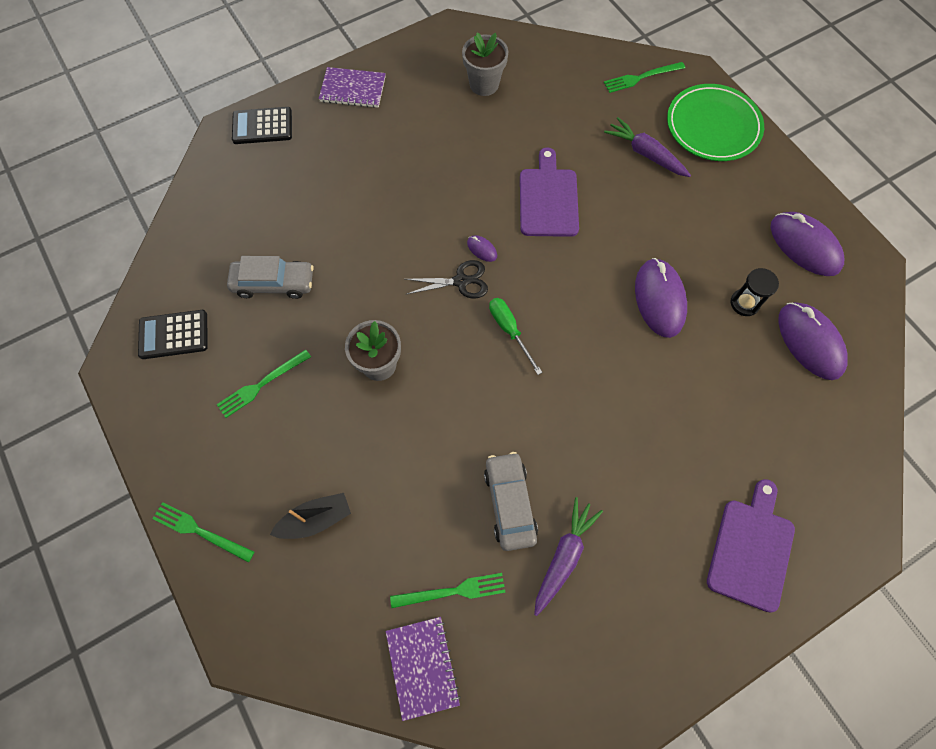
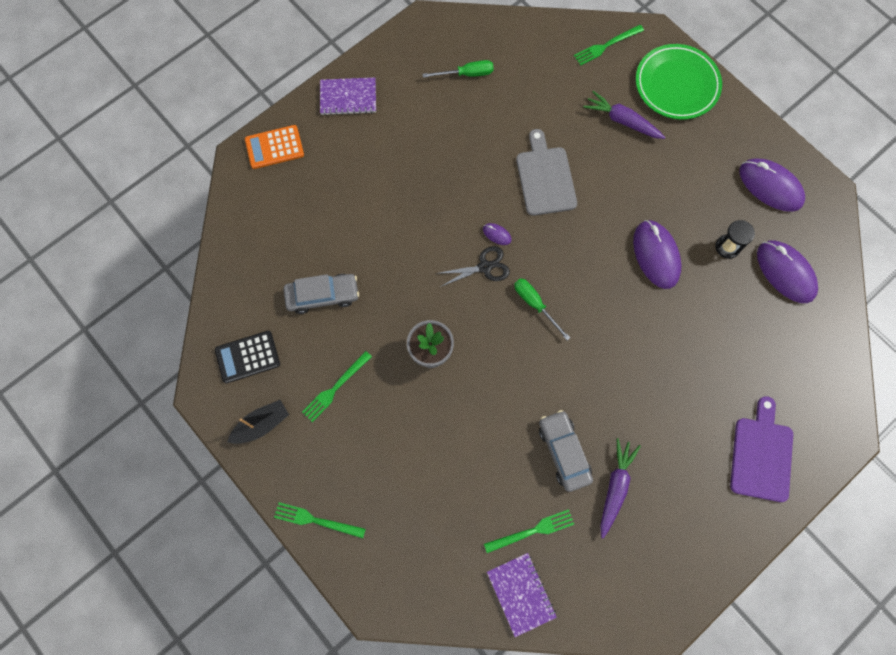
camera: 10 degrees left, 5 degrees up
black calculator [232,107,292,144] -> orange calculator [245,125,304,169]
black boat [270,493,351,539] -> black boat moved to [227,400,289,444]
grey flower pot [462,33,508,96] -> green screwdriver [423,60,494,78]
purple cutting board [520,147,579,237] -> grey cutting board [516,129,577,216]

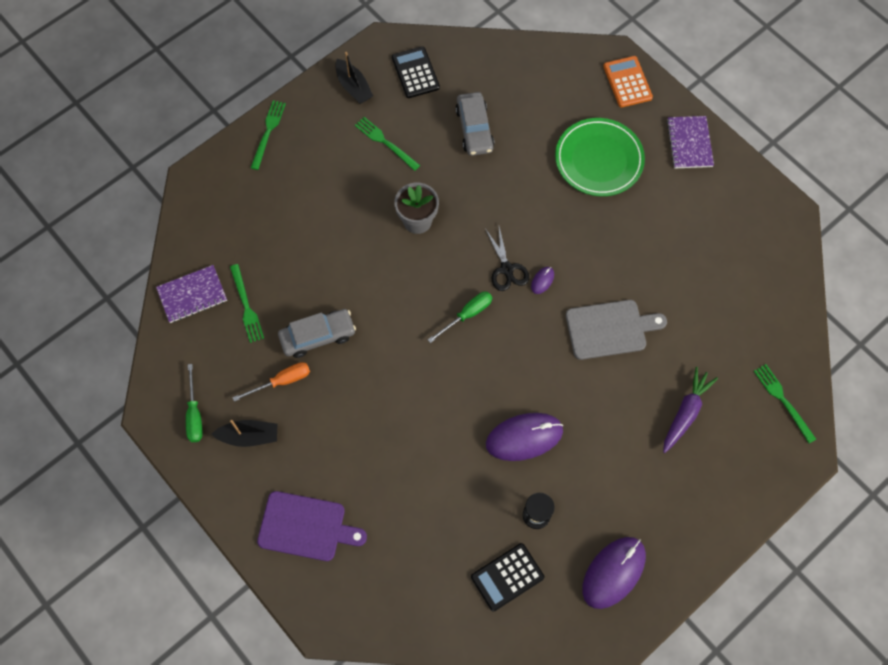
camera: 90 degrees right, 5 degrees down
green screwdriver [423,60,494,78] -> green screwdriver moved to [186,364,202,442]
purple carrot [600,438,641,539] -> orange screwdriver [232,362,310,402]
green plate [636,44,722,120] -> green plate moved to [555,118,645,196]
purple mouse [757,240,818,303] -> black calculator [471,543,544,612]
none -> black boat [212,420,277,447]

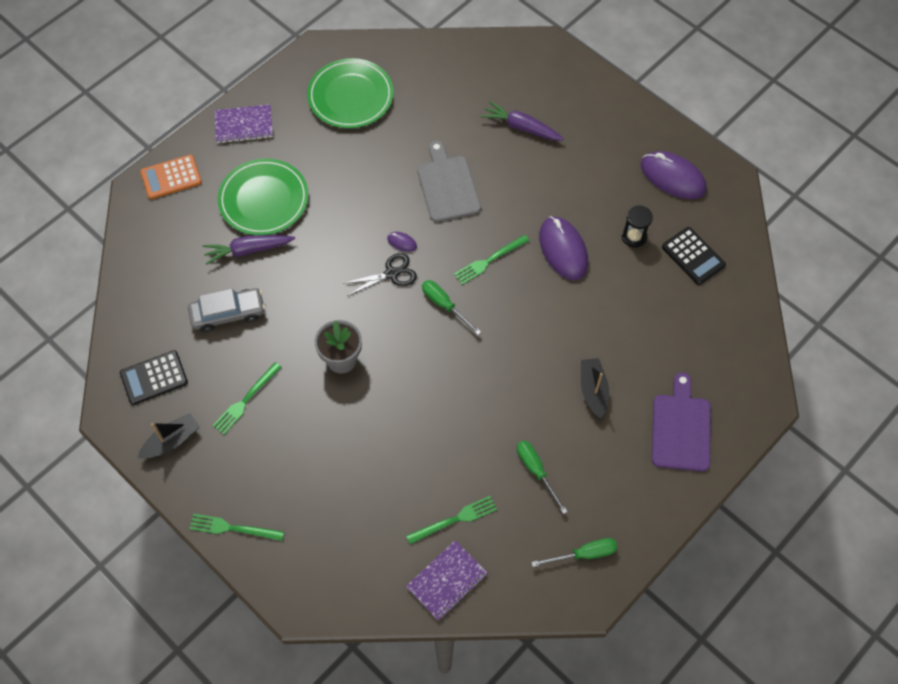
camera: 95 degrees left, 5 degrees down
purple notebook [156,265,227,323] -> purple notebook turned 75 degrees clockwise [406,540,487,621]
black boat [212,420,277,447] -> black boat moved to [581,358,609,419]
orange screwdriver [232,362,310,402] -> green screwdriver [517,440,568,514]
grey car [278,309,356,358] -> none
green fork [754,364,816,443] -> green fork moved to [454,235,529,285]
none -> purple carrot [202,235,295,265]
none -> green plate [307,58,394,128]

